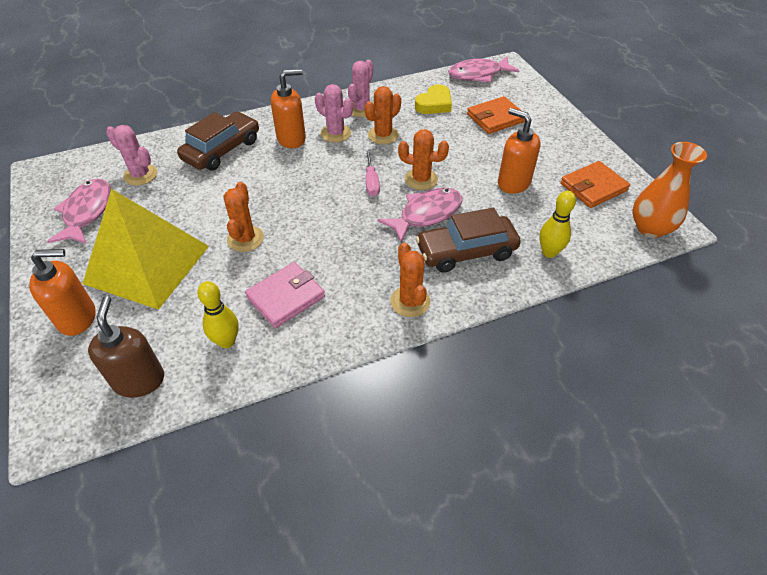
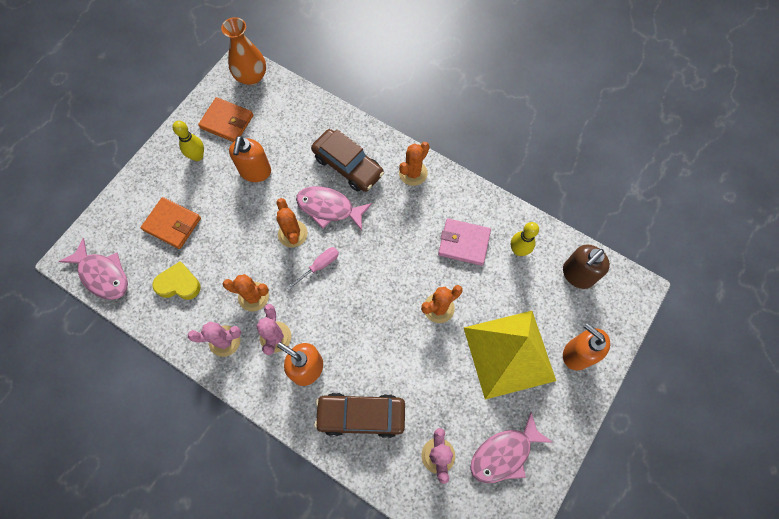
camera: 125 degrees left, 20 degrees up
yellow bowling pin [539,191,576,258] -> yellow bowling pin moved to [173,121,204,161]

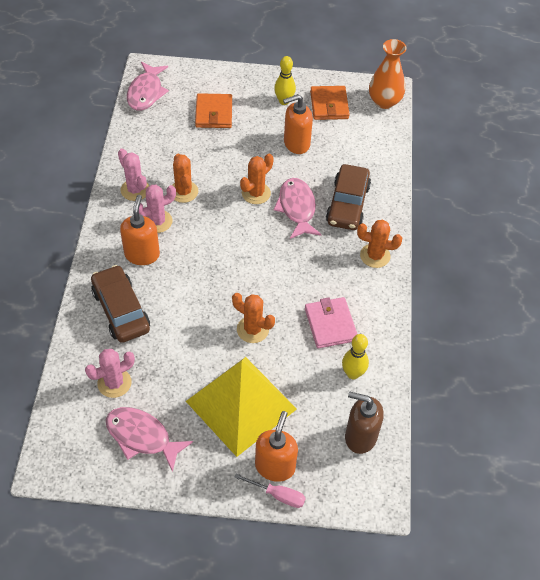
camera: 60 degrees right, 15 degrees down
yellow heart [152,261,200,300] -> none
pink screwdriver [286,247,339,290] -> pink screwdriver moved to [234,474,306,508]

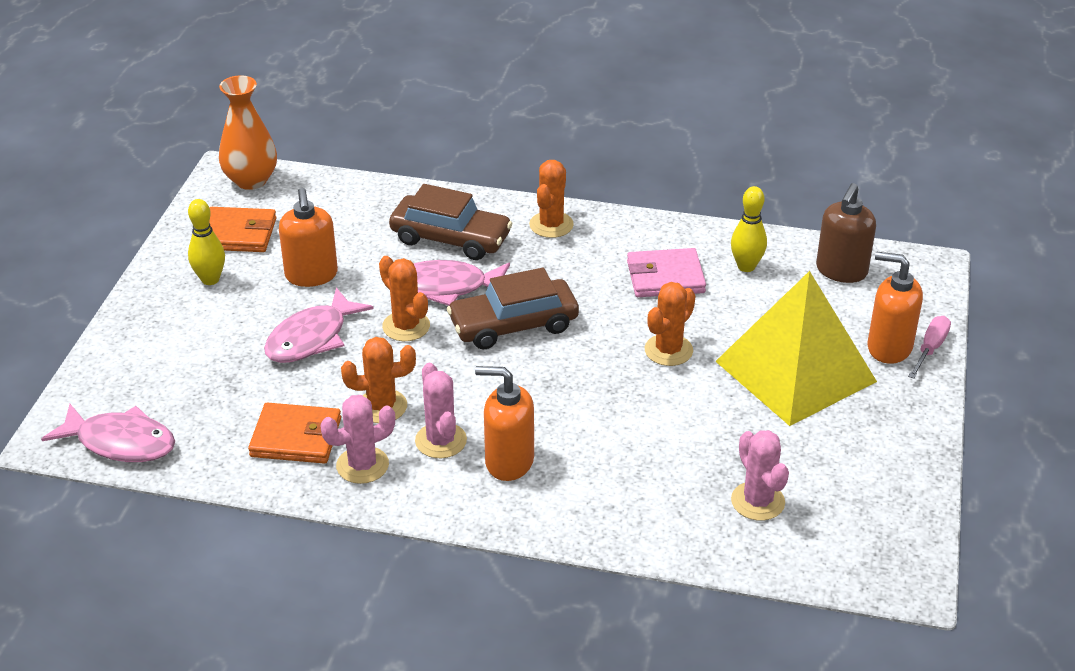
camera: 80 degrees left, 15 degrees down
brown car [91,265,150,343] -> brown car moved to [447,268,579,349]
pink fish [106,407,193,472] -> pink fish moved to [264,287,374,363]
orange wallet [195,93,232,128] -> orange wallet moved to [248,403,341,464]

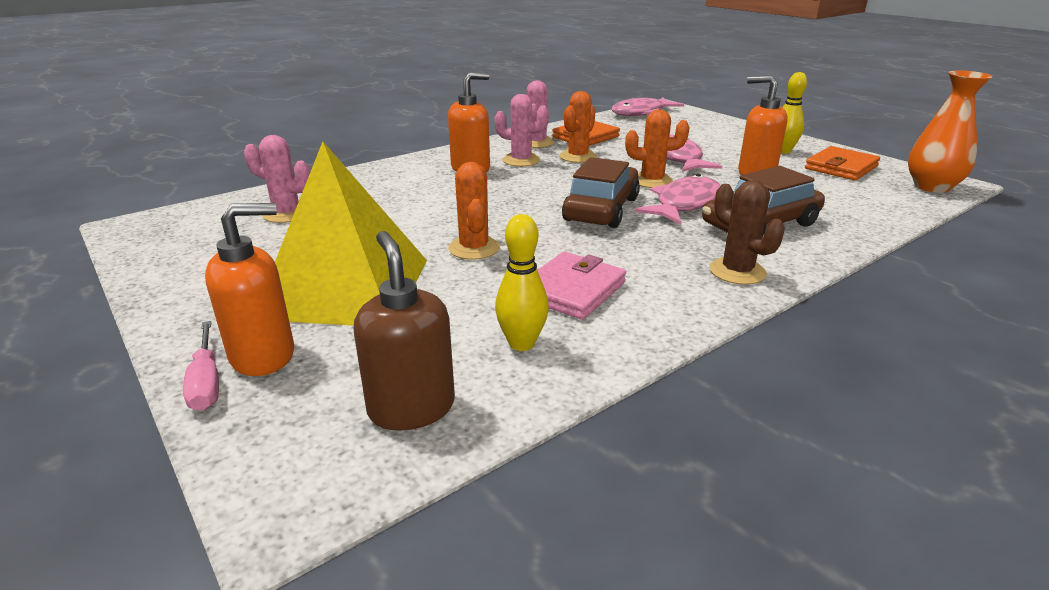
camera: 130 degrees right, 10 degrees down
orange cactus [529,160,574,238] -> brown cactus [709,180,785,285]

